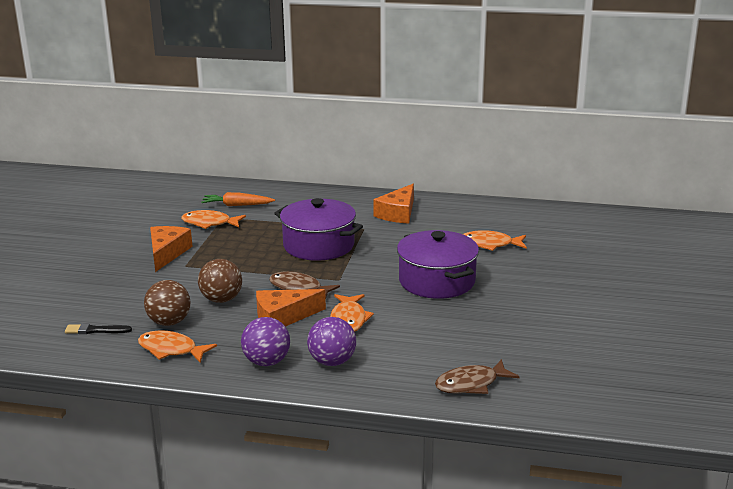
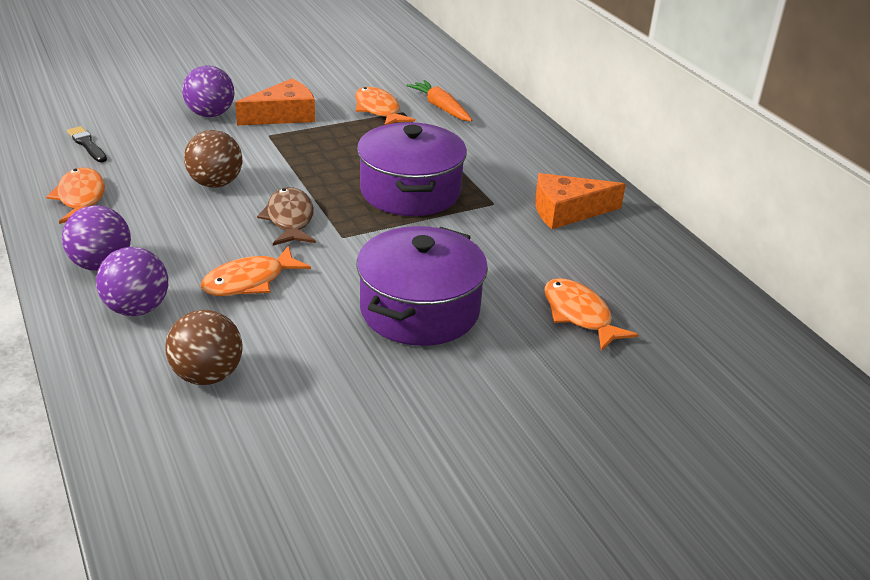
camera: 50 degrees right, 10 degrees up
brown ball [144,280,190,326] -> brown ball moved to [166,310,243,385]
orange cheese [256,289,326,327] -> none
brown fish [435,359,520,394] -> none
none -> purple ball [182,65,234,117]

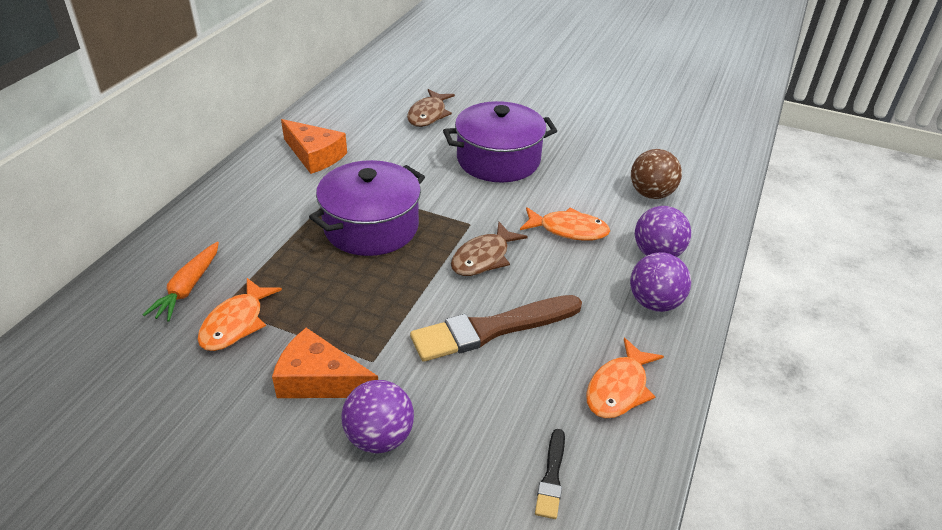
camera: 130 degrees left, 5 degrees up
brown ball [184,130,242,188] -> brown brush [410,295,582,362]
orange fish [544,278,639,351] -> brown fish [407,89,455,127]

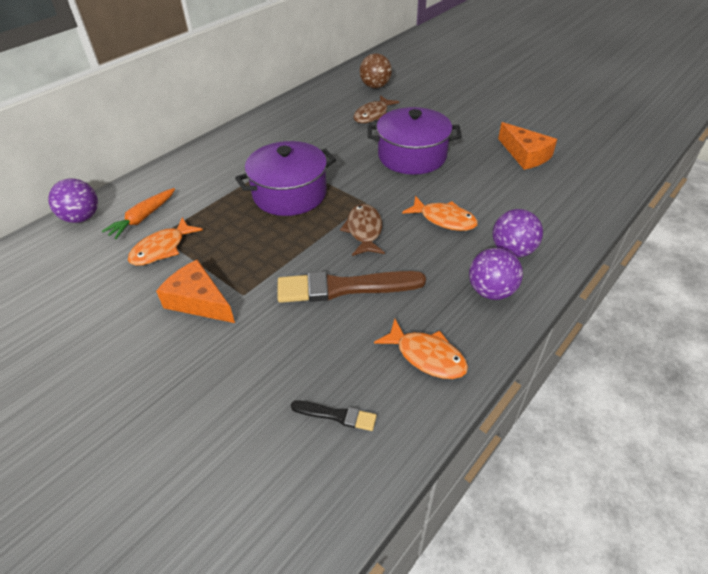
camera: 20 degrees right, 5 degrees up
orange cheese [281,119,347,174] -> orange cheese moved to [498,122,557,170]
purple ball [341,380,414,453] -> purple ball moved to [48,178,98,223]
brown fish [451,221,528,276] -> brown fish turned 120 degrees clockwise [340,204,385,256]
black brush [535,429,565,519] -> black brush turned 105 degrees counterclockwise [291,401,377,431]
orange fish [586,338,664,418] -> orange fish turned 105 degrees counterclockwise [374,319,468,379]
brown ball [631,149,682,199] -> brown ball moved to [360,54,392,88]

